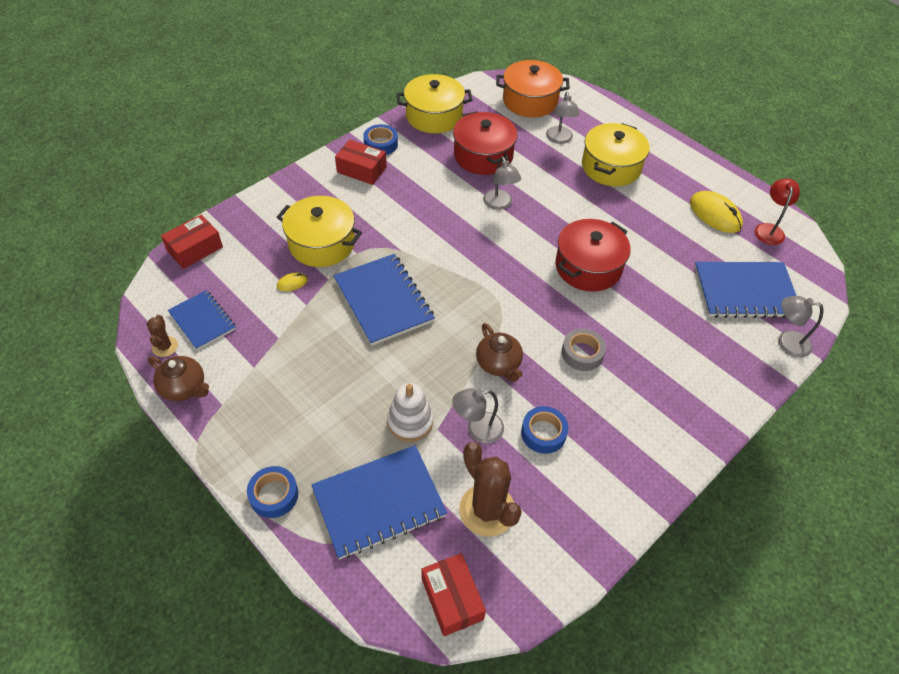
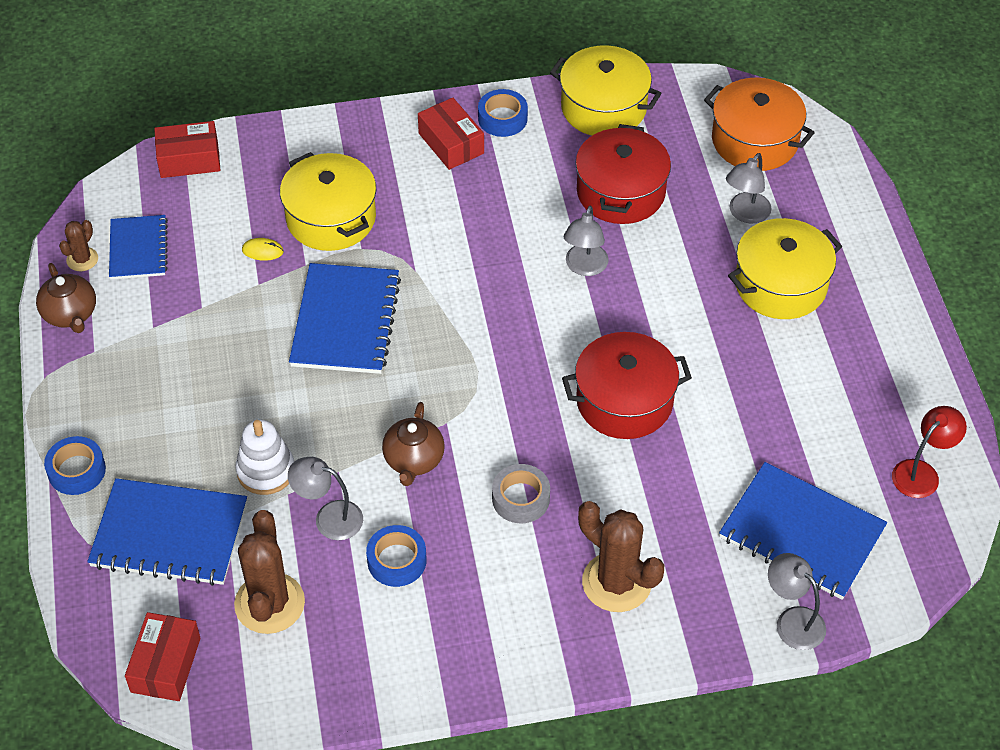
camera: 35 degrees right, 0 degrees up
yellow mouse [690,191,743,233] -> none
none -> brown cactus [578,501,664,612]

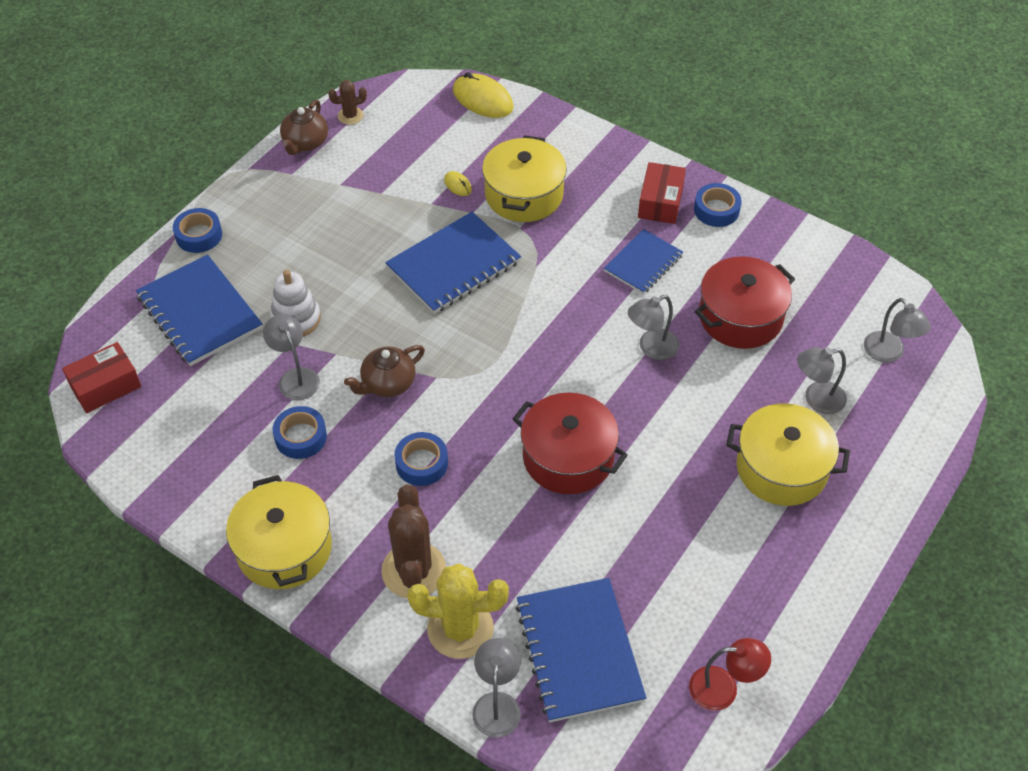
camera: 45 degrees right, 0 degrees up
blue notebook [109,215,168,279] -> blue notebook moved to [604,229,683,294]
red box [154,121,220,178] -> yellow mouse [453,72,514,118]
brown cactus [234,510,305,634] -> none
grey tape [492,464,550,523] -> blue tape [394,432,448,486]
yellow pot [550,45,662,136] -> yellow pot moved to [226,475,332,589]
orange pot [704,78,815,171] -> grey lamp [864,298,931,363]
none -> yellow cactus [408,563,509,659]

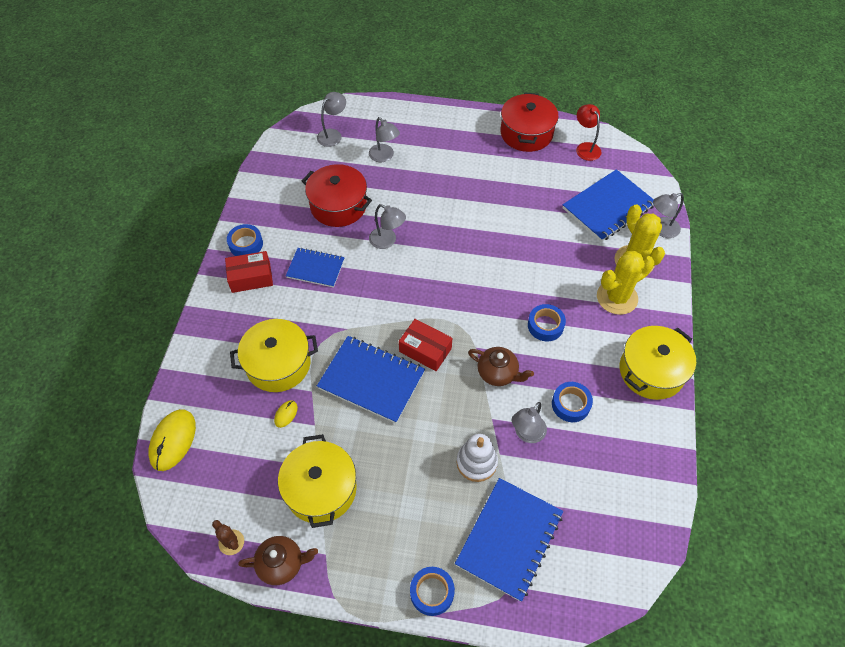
camera: 115 degrees left, 5 degrees up
red box [62,342,141,413] -> red box moved to [399,319,452,371]
brown cactus [381,484,446,598] -> yellow cactus [597,251,654,315]
red pot [513,393,628,494] -> red pot moved to [501,92,559,152]
yellow pot [726,403,850,506] -> yellow pot moved to [278,434,356,528]

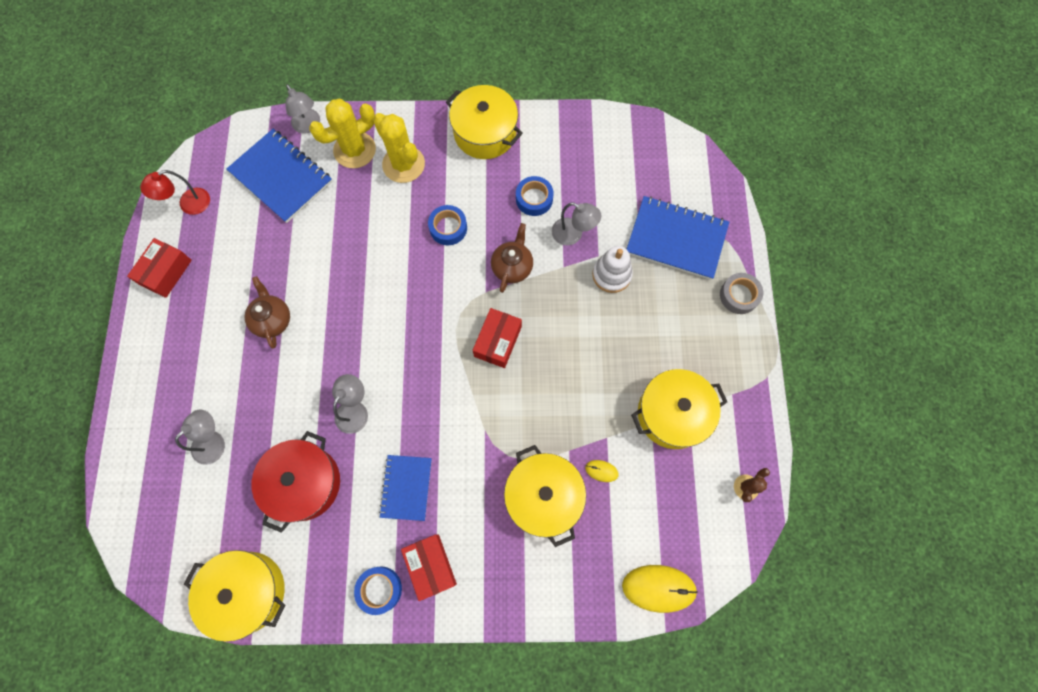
camera: 100 degrees left, 15 degrees up
brown teapot [238,536,318,585] -> brown teapot moved to [244,276,290,349]
grey lamp [317,92,346,147] -> none
blue notebook [317,336,425,423] -> none
blue tape [410,567,455,616] -> grey tape [720,273,763,314]
red pot [501,92,559,152] -> red box [127,238,192,298]
none -> yellow pot [184,550,285,642]

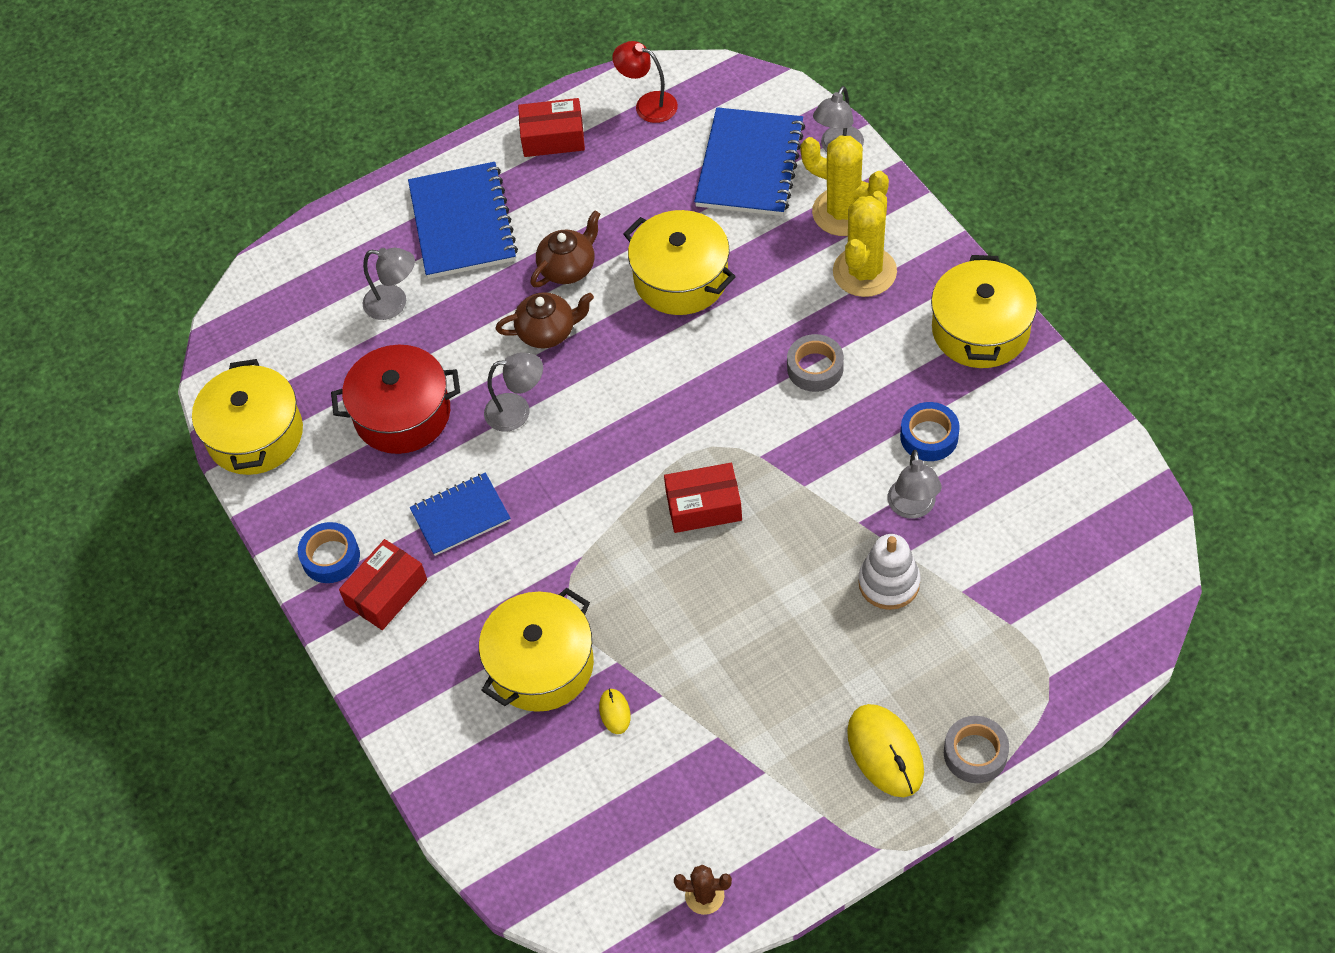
camera: 65 degrees right, 15 degrees down
blue tape [428,205,467,245] -> grey tape [787,334,844,392]
brown teapot [491,223,533,293] -> brown teapot moved to [495,292,594,348]
yellow mouse [622,565,698,613] -> yellow mouse moved to [847,704,924,797]
blue notebook [627,196,729,280] -> blue notebook moved to [408,162,518,279]
yellow pot [631,369,727,449] -> yellow pot moved to [624,210,736,315]

